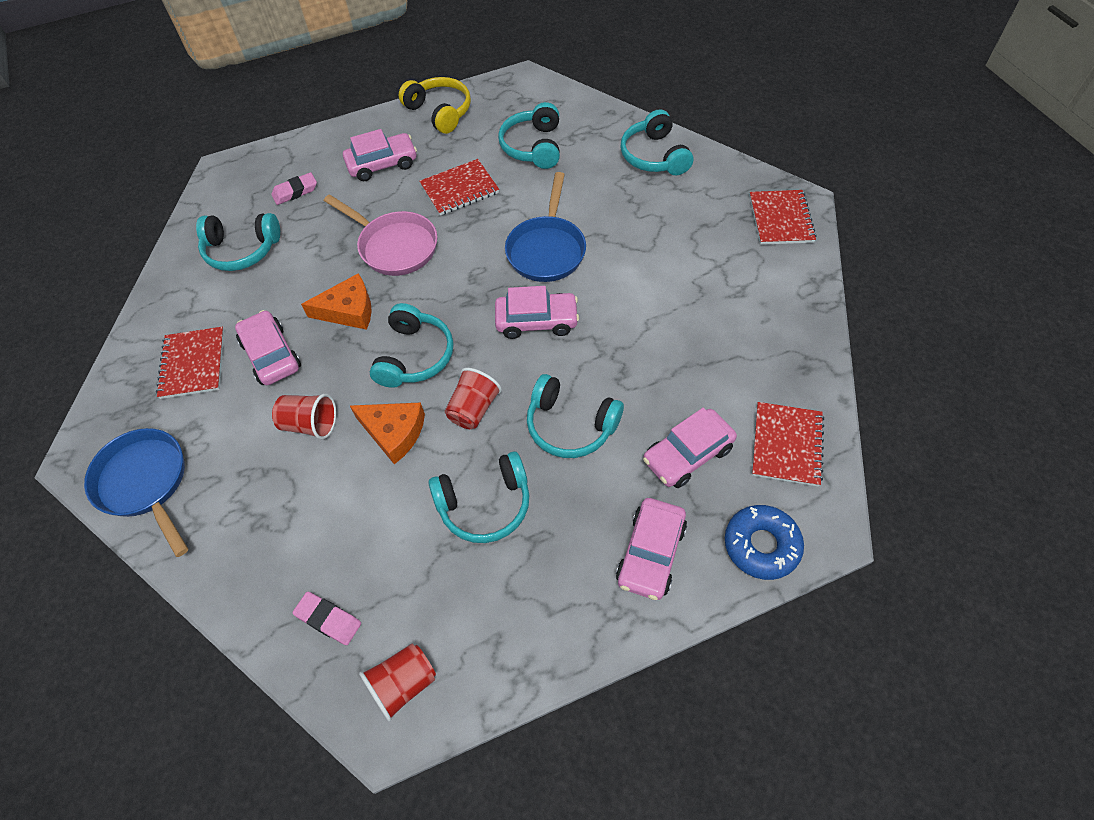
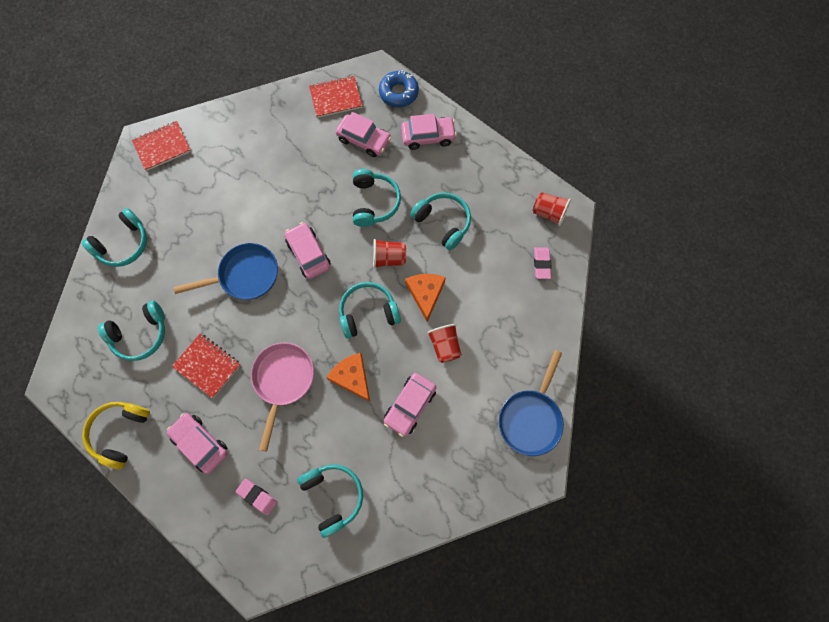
camera: 120 degrees left, 15 degrees up
red notebook [156,327,224,399] -> none

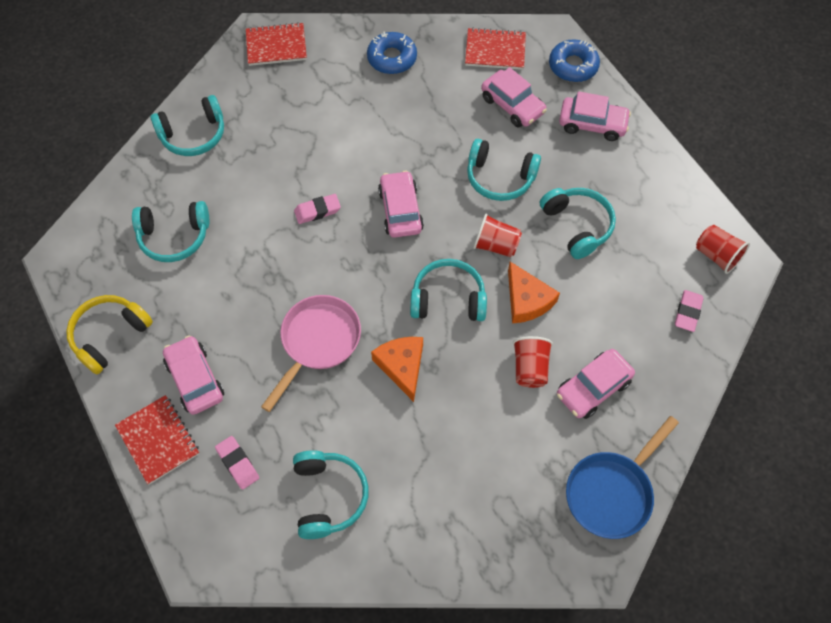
camera: 20 degrees right, 10 degrees down
red notebook [172,334,240,398] -> red notebook moved to [115,395,200,485]
blue pan [174,243,278,300] -> pink eraser [294,194,341,224]
turquoise headphones [353,169,401,227] -> turquoise headphones turned 90 degrees clockwise [467,139,541,201]
pink car [384,373,437,437] -> pink car moved to [557,349,635,419]
orange cheese [405,274,446,322] -> orange cheese turned 135 degrees clockwise [508,262,560,323]
none -> blue donut [367,32,417,74]

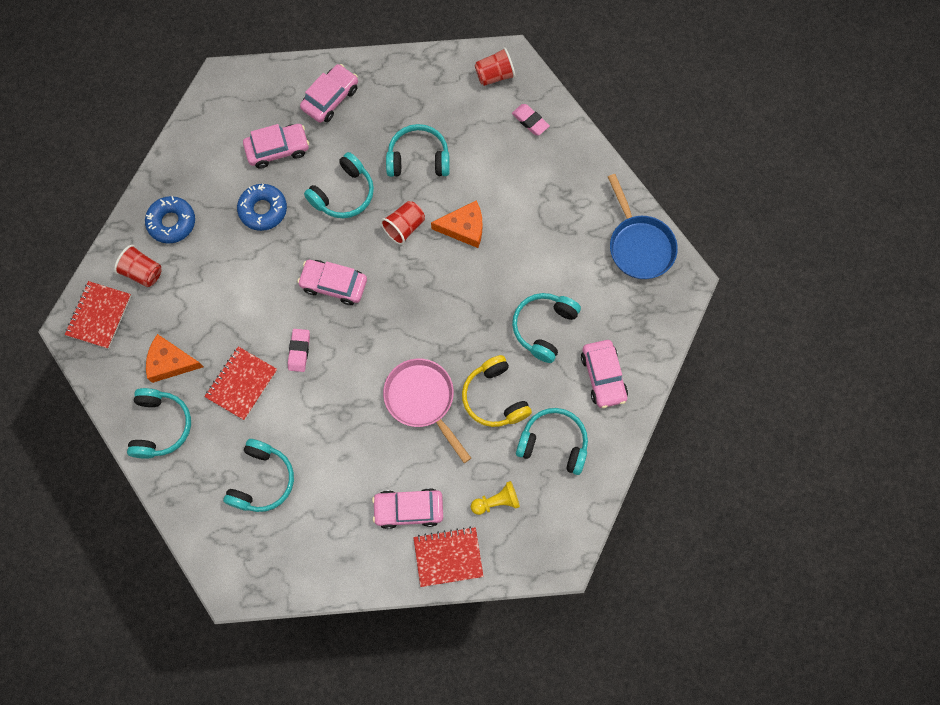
camera: 65 degrees left, 10 degrees up
yellow headphones [66,295,153,374] -> yellow headphones moved to [462,355,532,427]
pink eraser [215,436,259,490] -> yellow pawn [471,481,520,515]
orange cheese [371,337,423,402] -> orange cheese moved to [146,334,203,383]
turquoise headphones [410,259,487,321] -> turquoise headphones moved to [512,293,581,363]
red notebook [465,27,526,70] -> red notebook moved to [204,346,277,420]
red cup [513,336,553,388] -> red cup moved to [114,245,162,287]
blue donut [549,40,600,82] -> blue donut moved to [237,184,287,231]
pink car [557,349,635,419] -> pink car moved to [581,340,628,408]

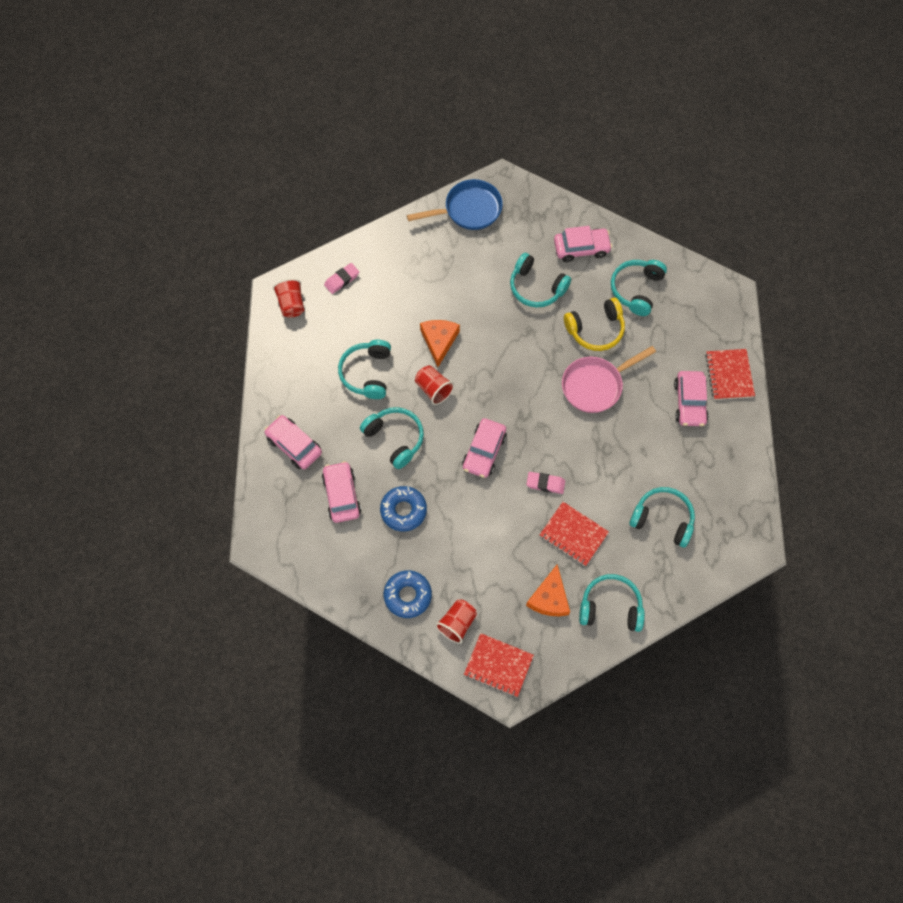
camera: 85 degrees left, 5 degrees down
yellow pawn [471,481,520,515] -> none

